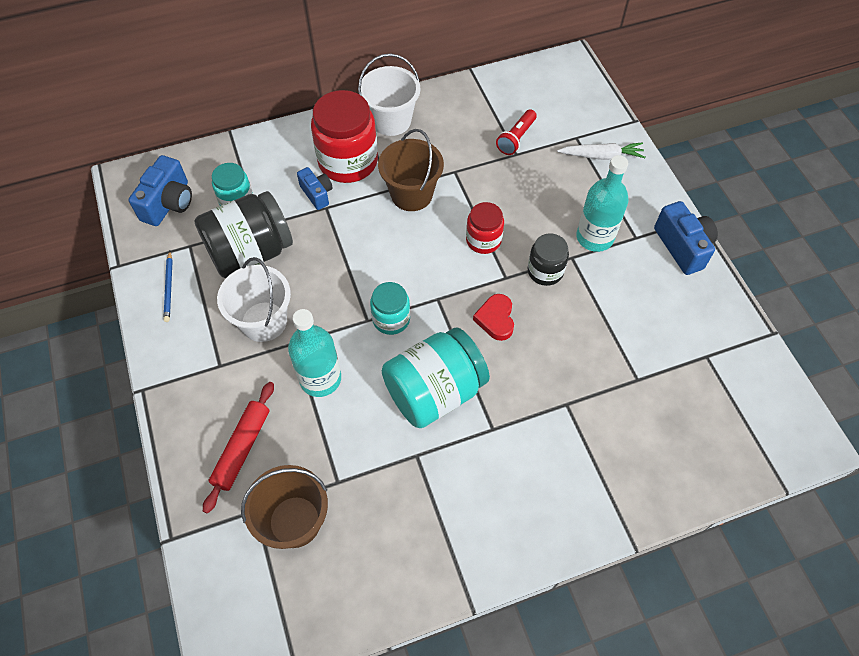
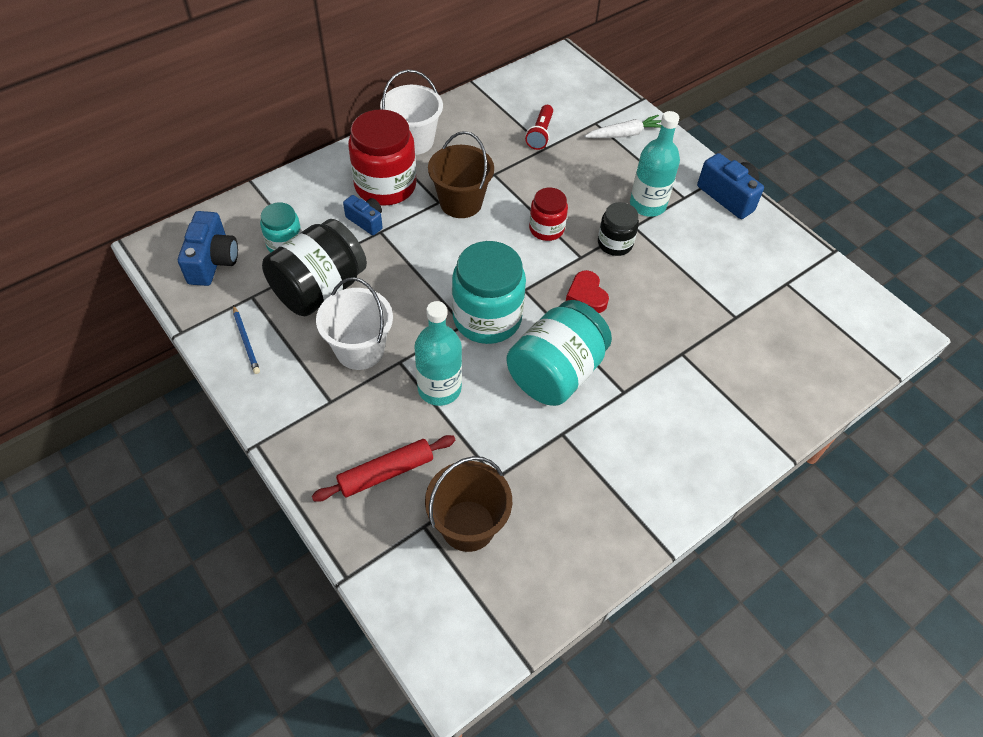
camera: 20 degrees left, 5 degrees down
red rolling pin [203,382,274,514] -> red rolling pin turned 60 degrees clockwise [312,435,456,502]
turquoise jar [370,282,410,335] -> turquoise jar [452,241,526,344], size x1.79

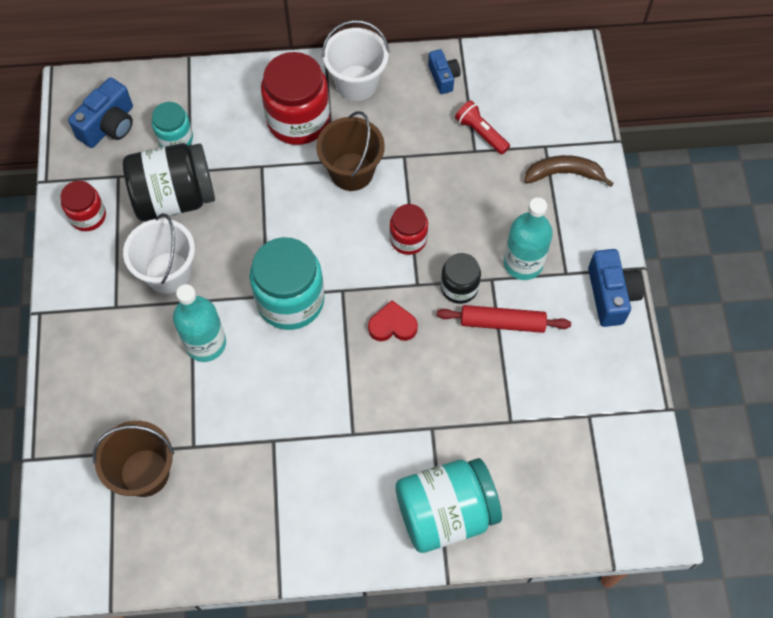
camera: 35 degrees right, 10 degrees up
blue pencil [233,305,260,374] -> red jar [60,181,106,231]
red rolling pin [312,435,456,502] -> red rolling pin moved to [437,305,571,333]
blue camera [343,195,383,235] -> blue camera moved to [428,49,461,94]
turquoise jar [506,300,612,406] -> turquoise jar moved to [395,458,502,553]
red flashlight [525,105,553,150] -> red flashlight turned 90 degrees clockwise [455,101,510,154]
red heart [566,270,609,313] -> red heart turned 75 degrees clockwise [368,300,418,341]
white carrot [584,115,661,138] -> brown banana [524,155,614,187]

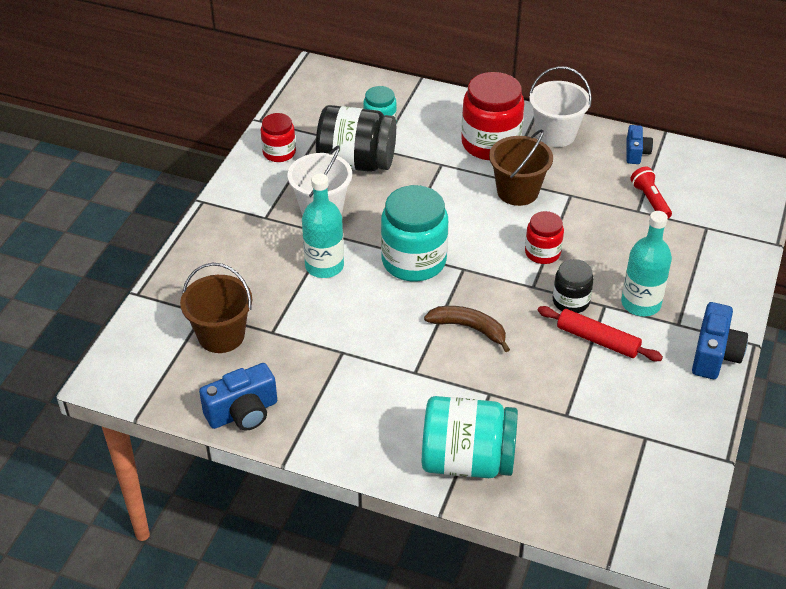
camera: 25 degrees right, 20 degrees down
blue camera [68,77,133,148] -> blue camera moved to [199,363,277,431]
red heart [368,300,418,341] -> none
brown banana [524,155,614,187] -> brown banana moved to [424,306,510,352]

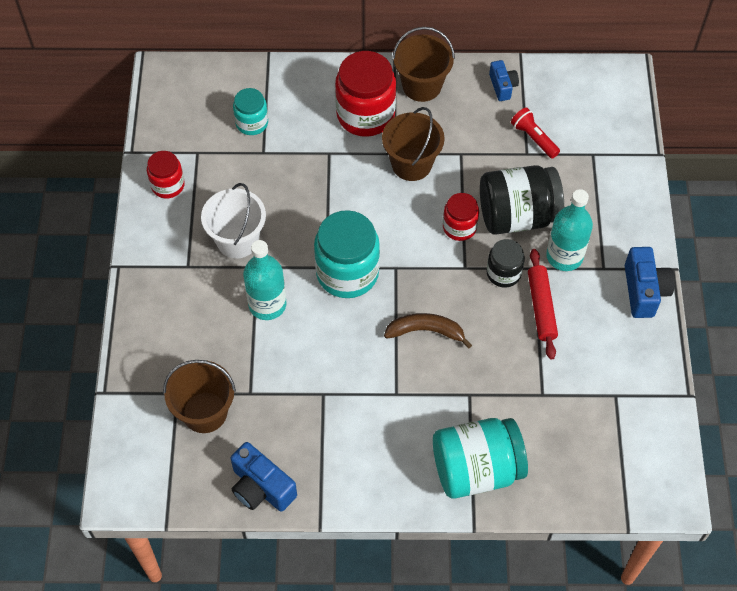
camera: 20 degrees left, 15 degrees up
blue camera [199,363,277,431] -> blue camera turned 90 degrees clockwise [231,442,297,512]
black jar [316,105,396,172] -> black jar moved to [480,165,564,235]
white bucket [529,66,592,147] -> brown bucket [392,27,455,102]
red rolling pin [538,306,663,361] -> red rolling pin turned 75 degrees clockwise [528,249,558,360]

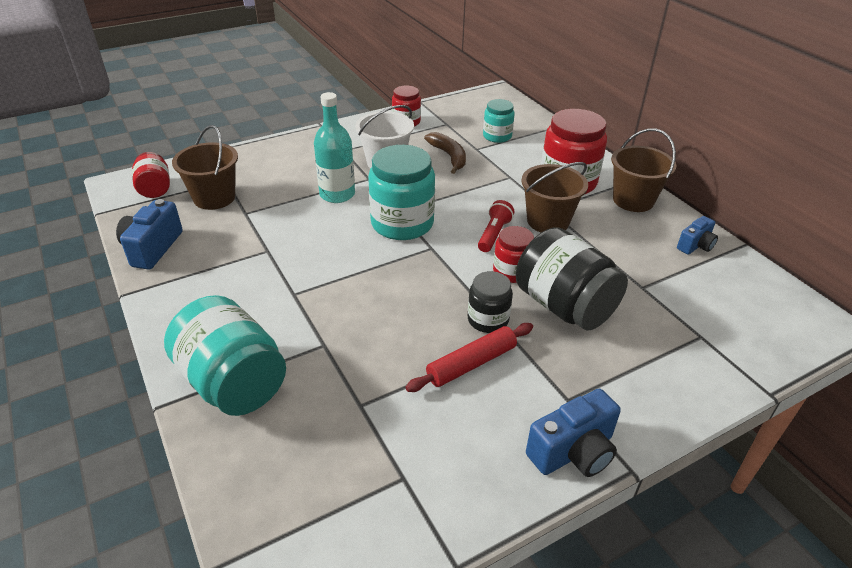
camera: 60 degrees right, 20 degrees down
brown banana [384,313,472,348] -> brown banana moved to [424,132,466,174]
red flashlight [511,107,560,159] -> red flashlight moved to [478,200,514,252]
turquoise bottle [546,189,593,271] -> none
none -> red jar [132,152,170,198]

